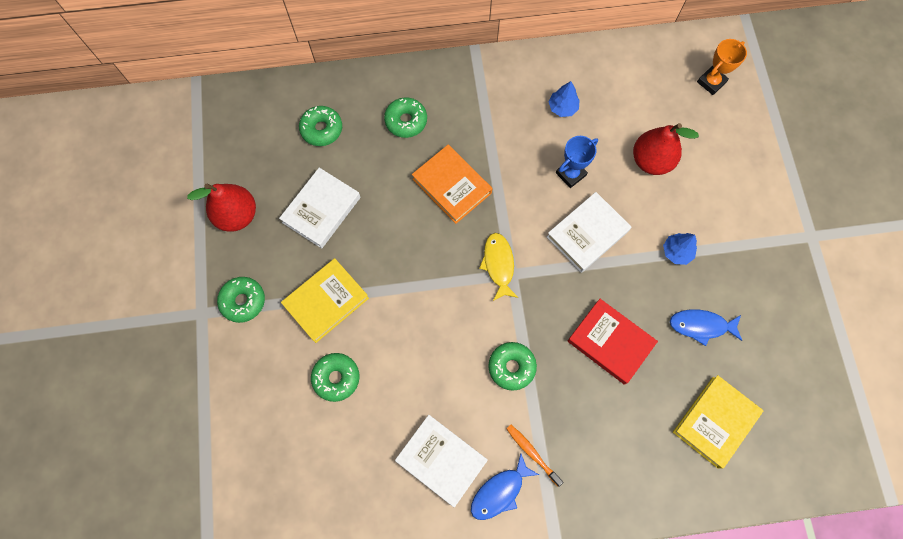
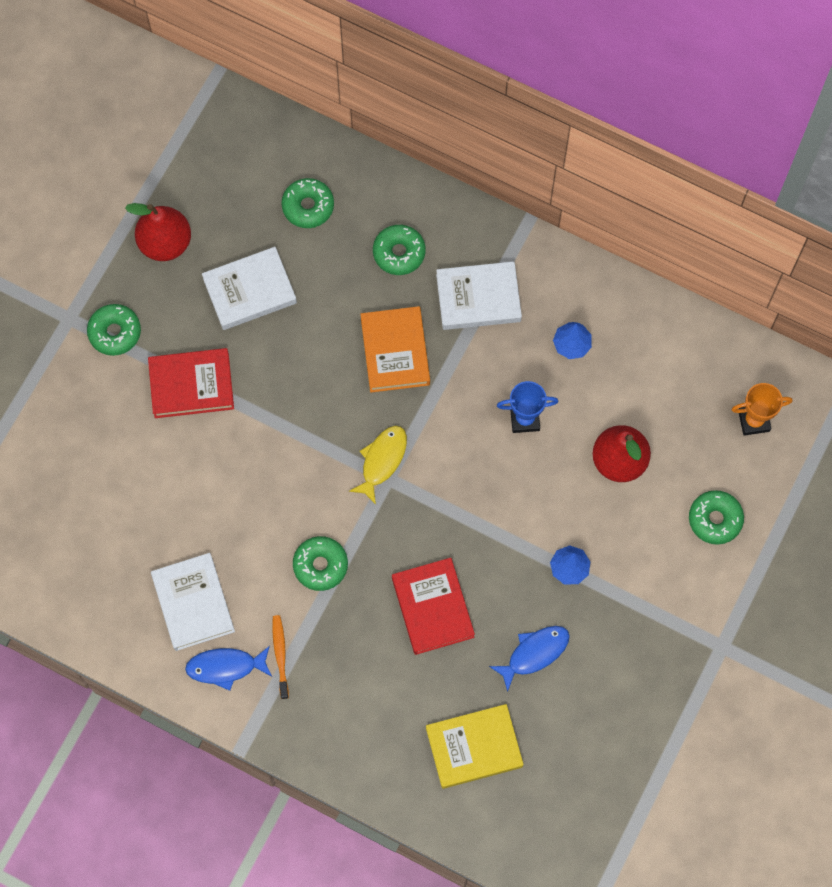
camera: 35 degrees right, 0 degrees up
yellow book [281,258,369,343] -> red book [148,348,234,418]
green donut [311,353,359,402] -> green donut moved to [689,490,744,545]
white book [547,192,631,273] -> white book moved to [436,261,522,330]
blue fish [670,309,742,346] -> blue fish turned 105 degrees clockwise [489,626,570,692]

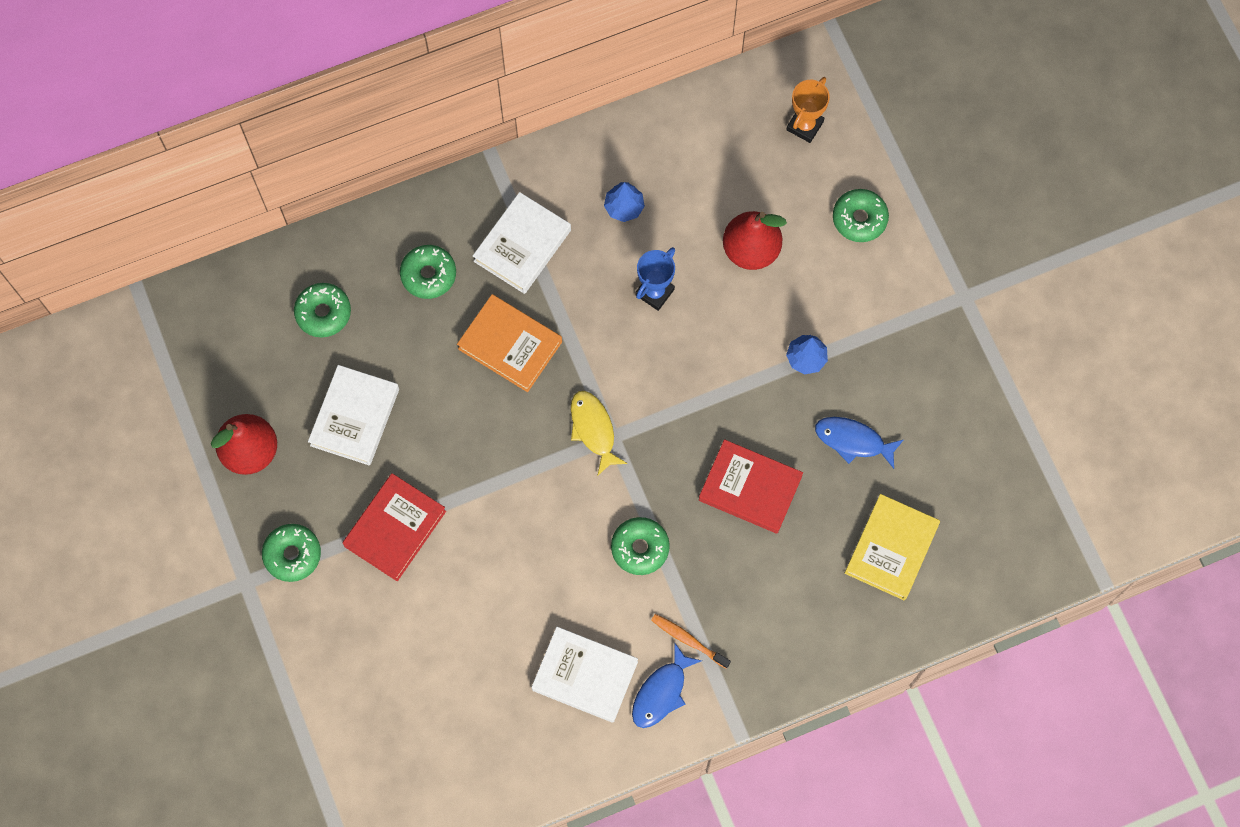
camera: 50 degrees left, 0 degrees up
blue fish [489,626,570,692] -> blue fish turned 75 degrees counterclockwise [815,417,903,469]

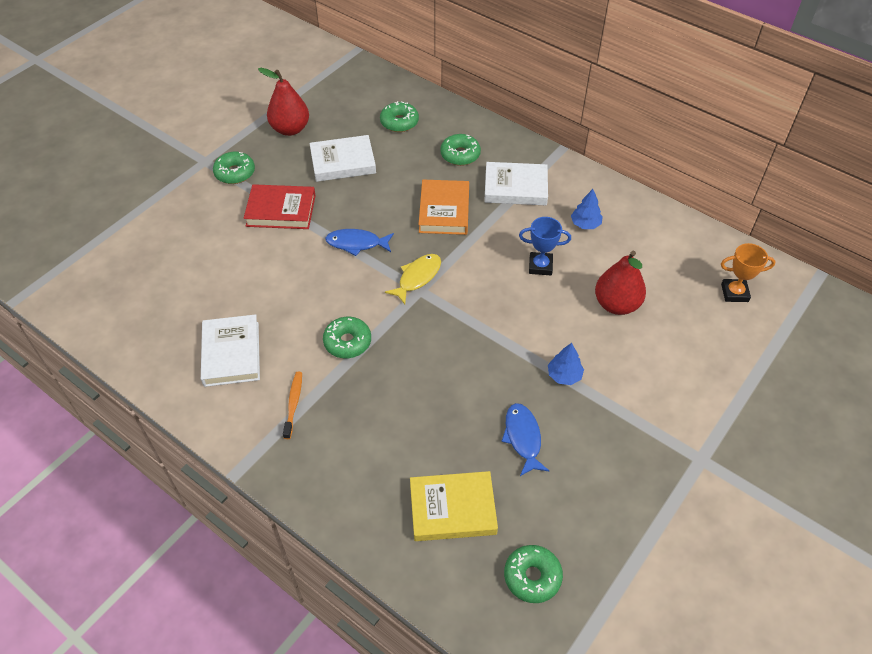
camera: 60 degrees right, 20 degrees down
blue fish [632,642,702,728] -> blue fish moved to [325,229,394,256]
red book [699,439,803,534] -> none
green donut [833,189,889,242] -> green donut moved to [504,545,563,603]

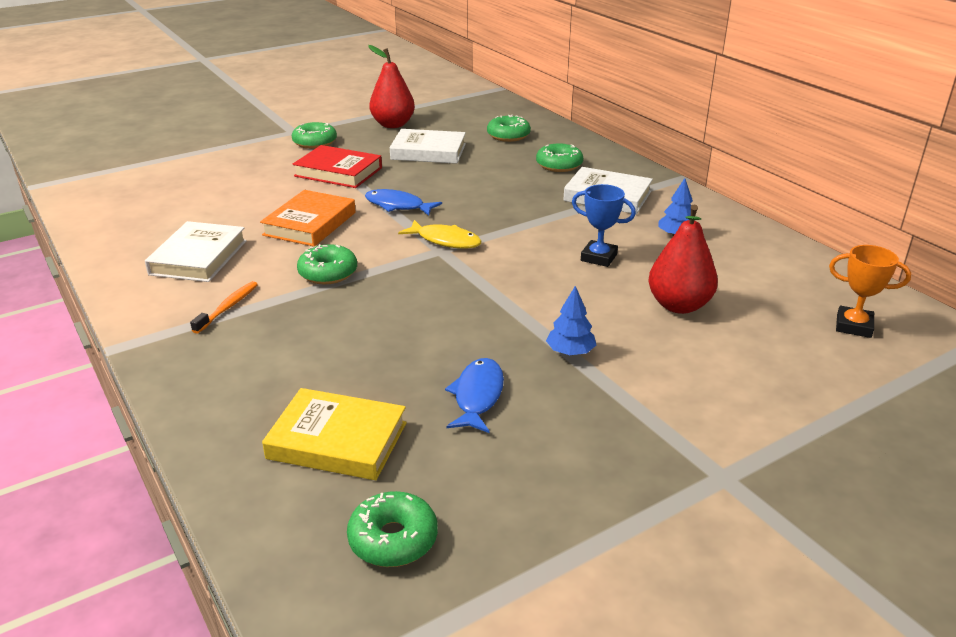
camera: 20 degrees right, 20 degrees down
yellow fish [385,254,441,305] -> yellow fish turned 60 degrees clockwise [398,220,482,249]
orange book [418,180,469,235] -> orange book moved to [260,190,356,247]

